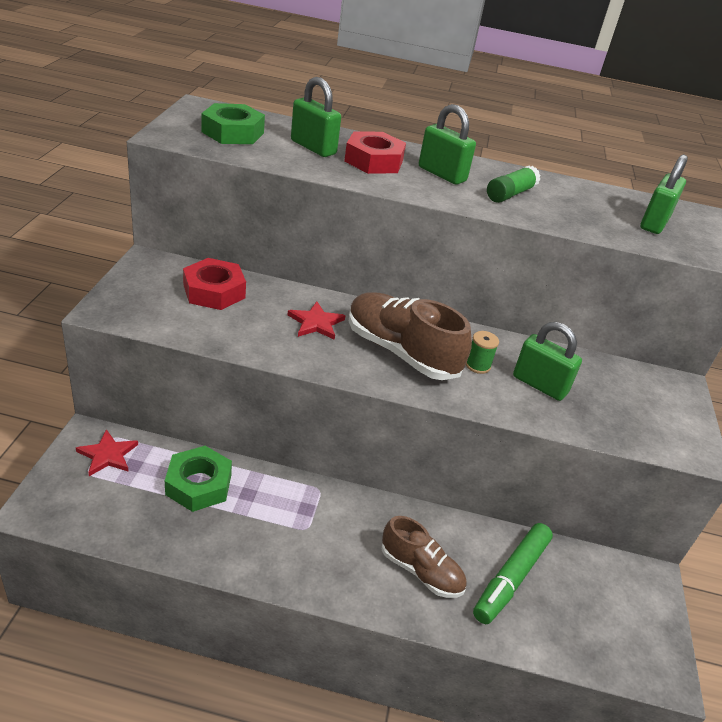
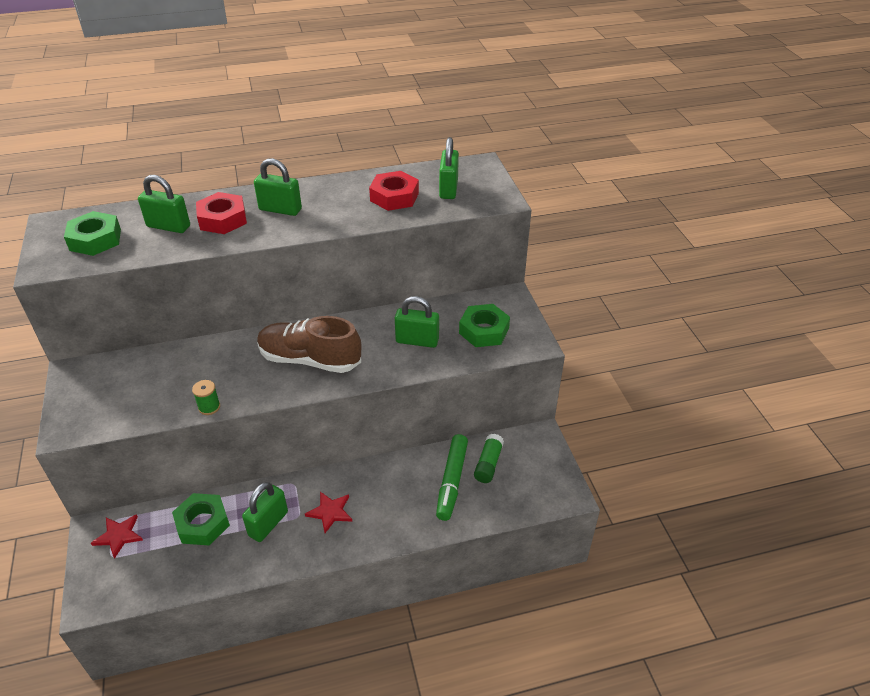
camera: 20 degrees left, 5 degrees up
red nut [183,258,246,310] -> red nut moved to [369,171,419,211]
red star [288,301,346,340] -> red star moved to [305,492,352,533]
brown shoe [381,516,467,598] -> none
green spool [466,331,499,374] -> green spool moved to [192,380,220,415]
green glue stick [487,166,541,203] -> green glue stick moved to [474,434,504,483]
none -> green padlock [242,482,288,542]
none -> green nut [459,304,510,347]

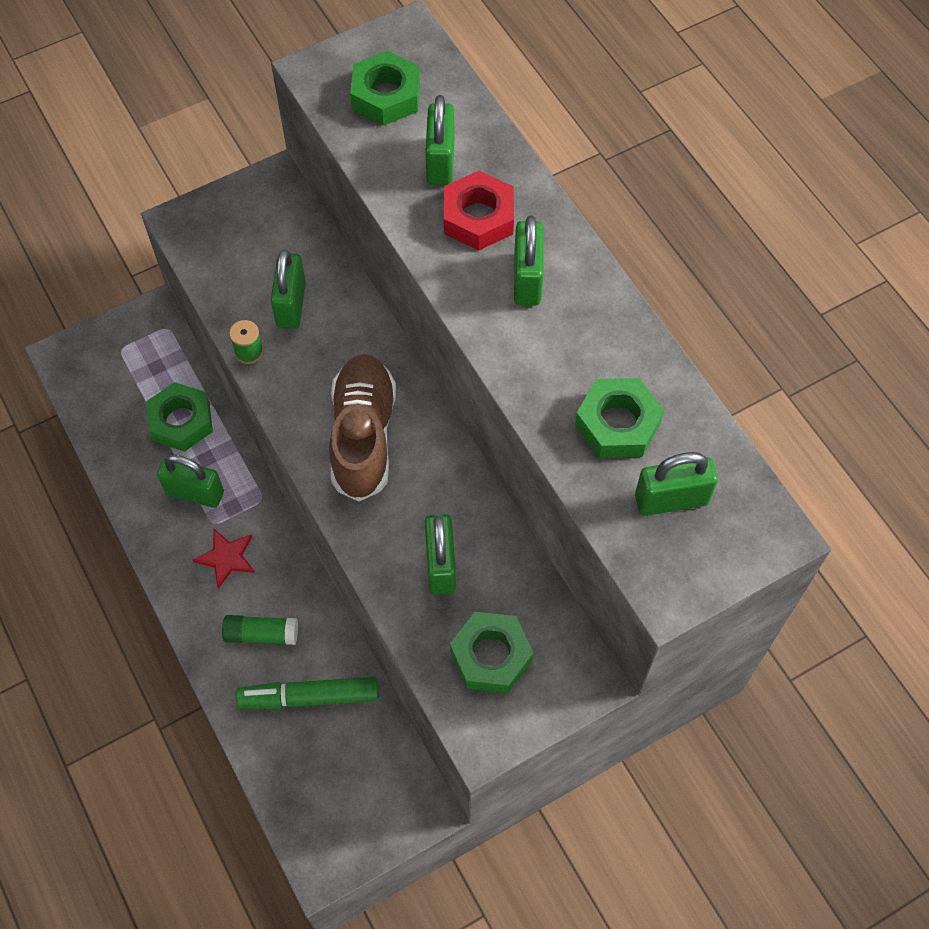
camera: 75 degrees right, 20 degrees up
red star [91,514,143,559] -> none
red nut [369,171,419,211] -> green nut [575,378,664,458]
green glue stick [474,434,504,483] -> green glue stick moved to [222,615,298,645]
none -> green padlock [271,249,306,329]

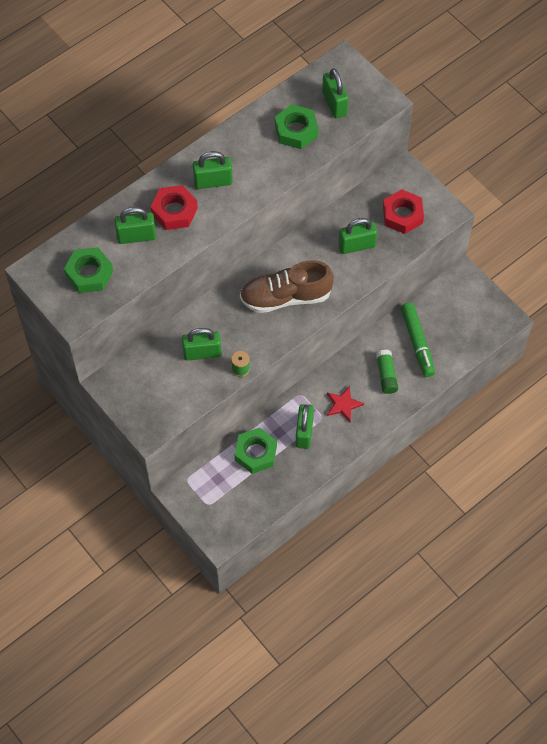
camera: 100 degrees left, 0 degrees up
green nut [450,612,533,693] -> red nut [383,189,424,234]

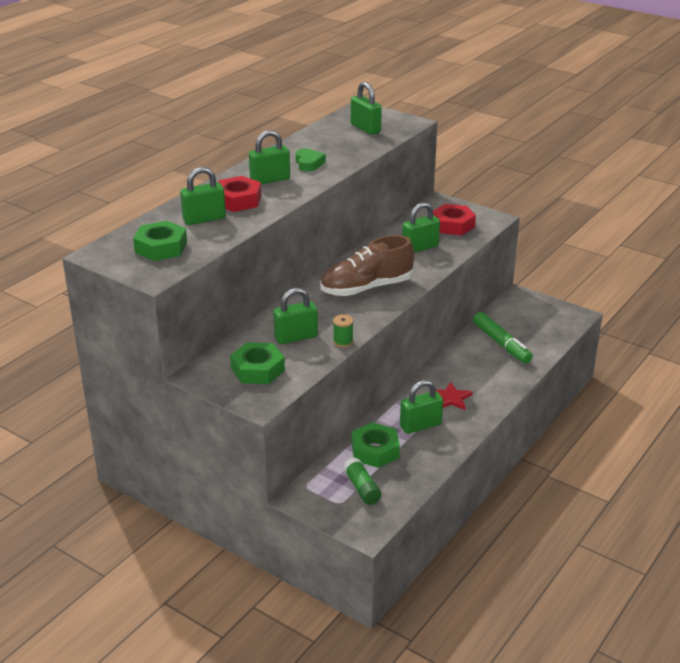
camera: 15 degrees left, 30 degrees down
green nut [275,104,318,149] -> green nut moved to [230,342,285,384]
green padlock [296,404,314,449] -> green padlock turned 75 degrees clockwise [400,380,443,434]
green glue stick [376,350,398,394] -> green glue stick moved to [343,457,381,505]
none -> green heart [295,148,326,171]

